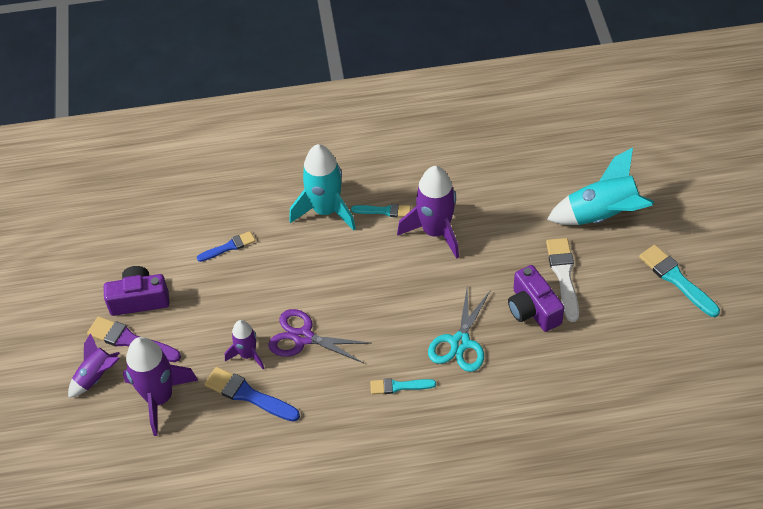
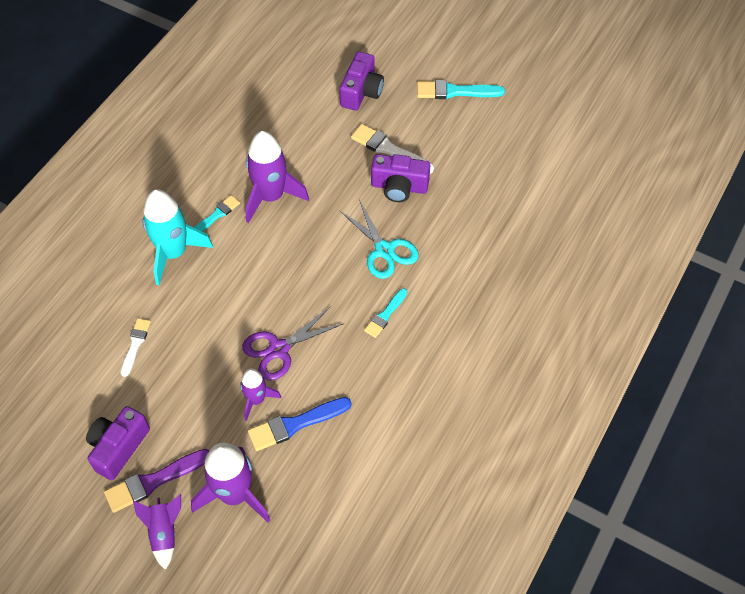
camera: 55 degrees left, 5 degrees up
blue brush [197,231,255,262] -> white brush [121,318,151,377]
turquoise rocket [547,147,654,225] -> purple camera [339,52,384,111]

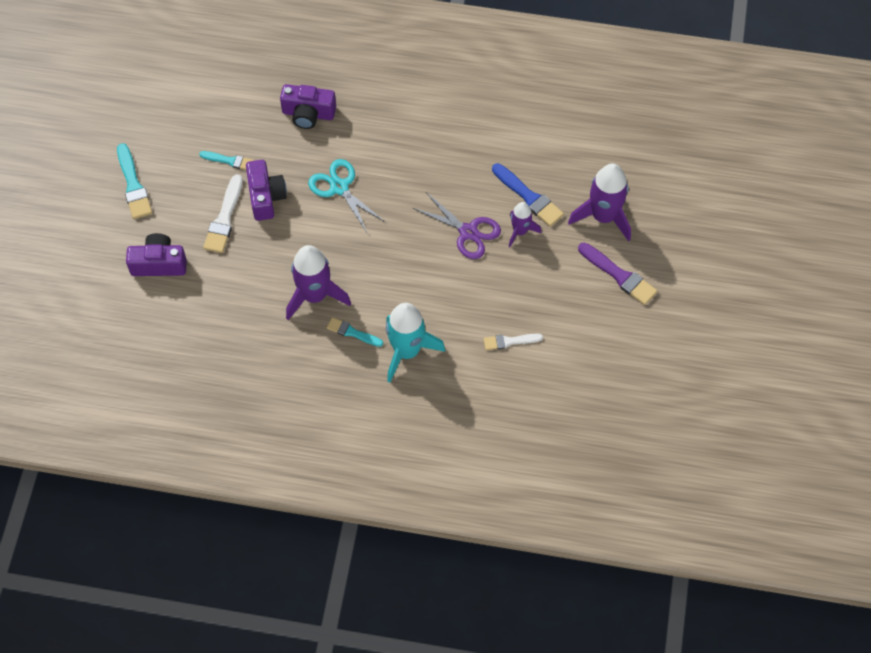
camera: 110 degrees left, 5 degrees up
purple camera [86,406,150,480] -> purple camera moved to [280,84,336,129]
purple rocket [133,494,181,570] -> none
turquoise scissors [339,200,419,279] -> turquoise scissors turned 75 degrees counterclockwise [308,159,385,232]
turquoise brush [364,288,407,338] -> turquoise brush moved to [199,151,254,170]

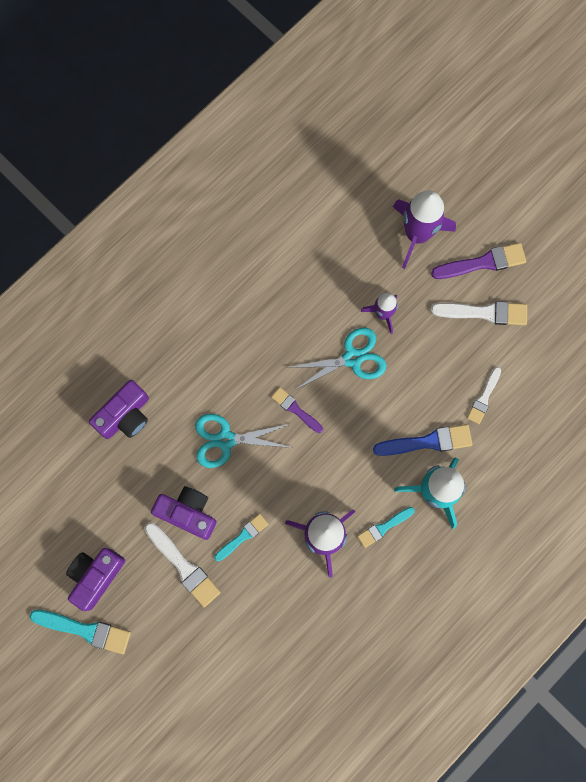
camera: 55 degrees left, 15 degrees up
purple camera [126,233,187,276] -> purple camera moved to [66,548,125,611]
turquoise brush [199,151,254,170] -> turquoise brush moved to [215,514,268,561]
purple scissors [413,192,501,259] -> turquoise scissors [287,328,386,390]
blue brush [492,163,564,226] -> blue brush moved to [373,424,472,456]
none -> purple brush [271,387,323,433]
none -> white brush [430,301,527,325]

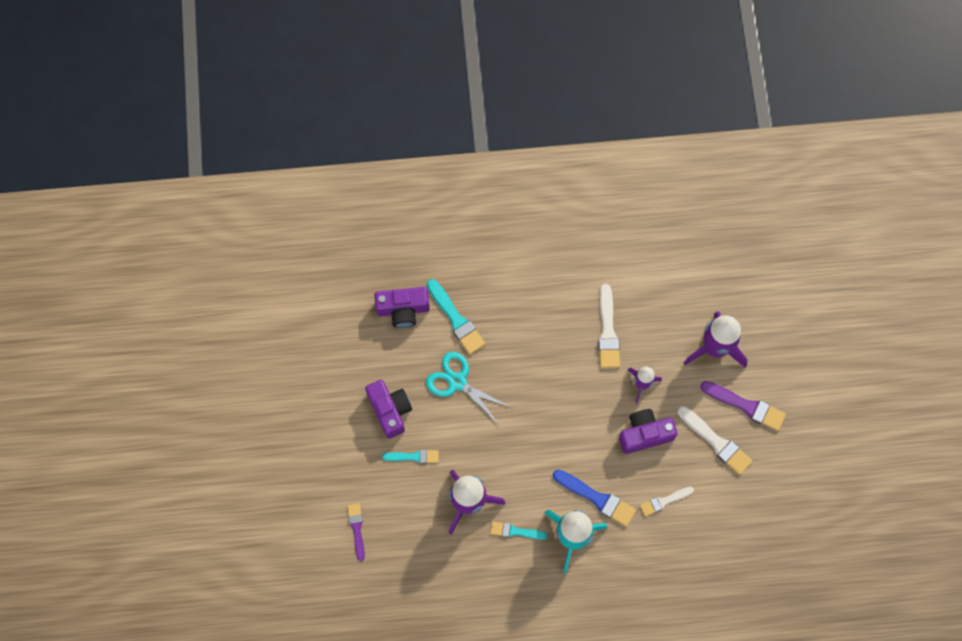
camera: 40 degrees right, 5 degrees down
turquoise brush [30,610,131,654] -> turquoise brush moved to [427,279,485,355]
purple camera [66,548,125,611] -> purple camera moved to [619,409,677,454]
white brush [144,522,221,607] -> white brush moved to [598,284,620,368]
purple brush [271,387,323,433] -> purple brush moved to [347,503,365,561]
turquoise scissors [287,328,386,390] -> none

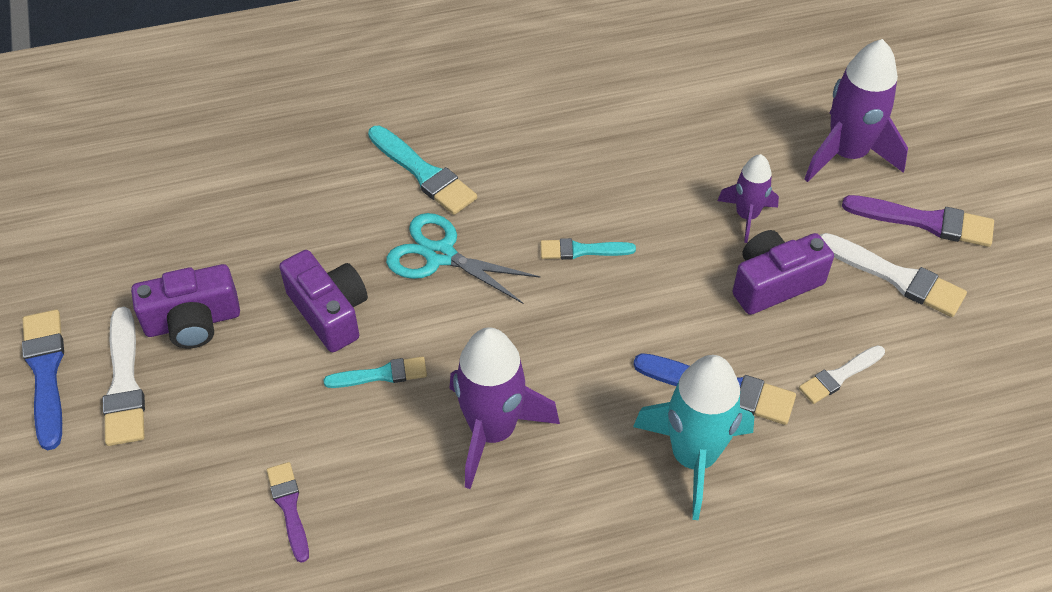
camera: 10 degrees left, 20 degrees down
purple camera [374,287,430,328] -> purple camera moved to [131,264,240,348]
turquoise brush [490,521,548,540] -> turquoise brush moved to [540,238,636,260]
white brush [598,284,620,368] -> white brush moved to [103,307,145,446]
none -> blue brush [22,310,64,450]

